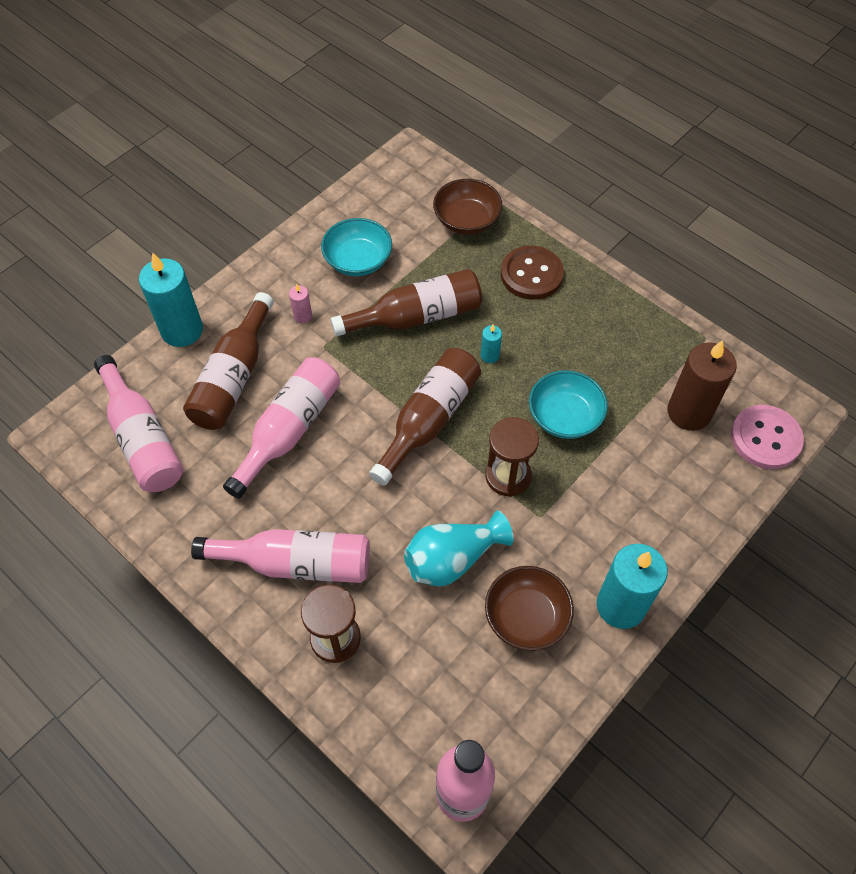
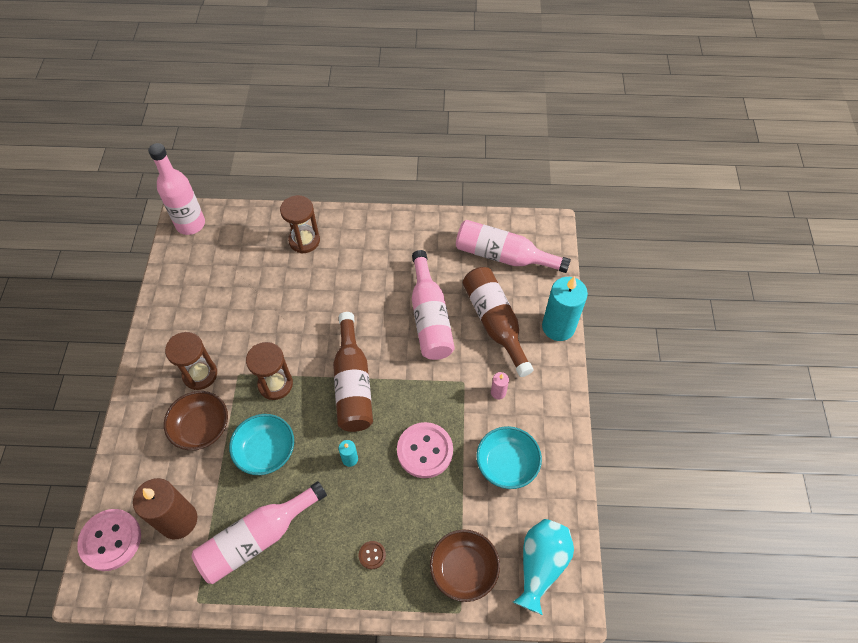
camera: 140 degrees right, 0 degrees up
pink bottle [191,529,370,583] -> pink bottle moved to [192,481,327,584]
brown bottle [330,269,482,336] -> pink button [397,422,453,478]
turquoise vase [404,510,514,586] -> turquoise vase moved to [513,519,574,615]
brown bowl [485,566,574,651] -> brown bowl moved to [164,391,228,450]
brown button [501,246,564,300] -> brown button [359,541,386,569], size x0.45
turquoise candle [597,544,668,629] -> none
none -> brown hourglass [165,332,217,390]

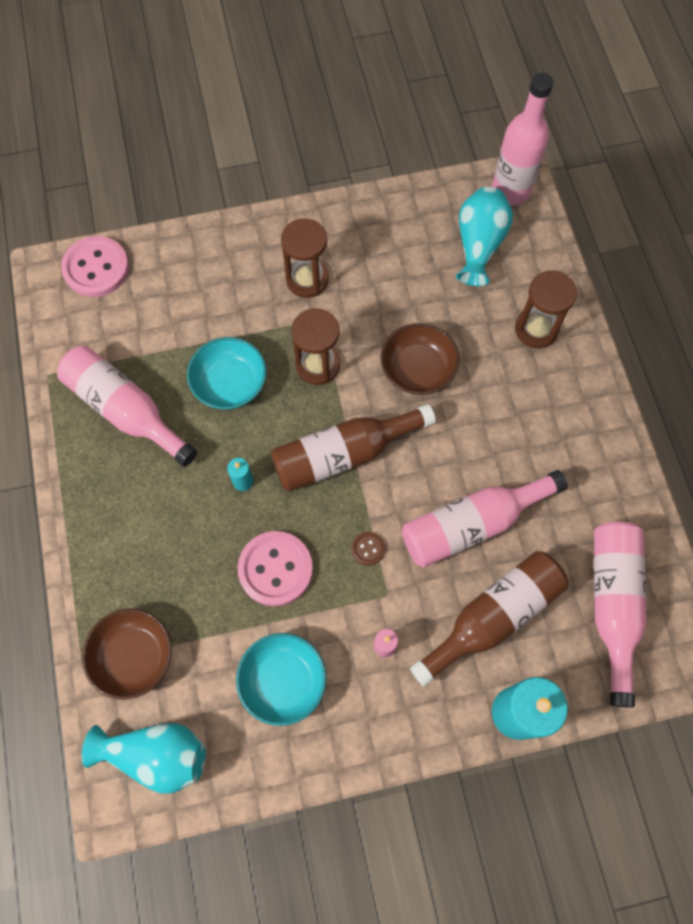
camera: 75 degrees right, 10 degrees up
brown candle [133,478,197,540] -> none
brown bowl [164,391,228,450] -> brown bowl moved to [380,323,460,395]
brown button [359,541,386,569] -> brown button moved to [352,532,385,566]
none -> turquoise vase [456,187,513,286]

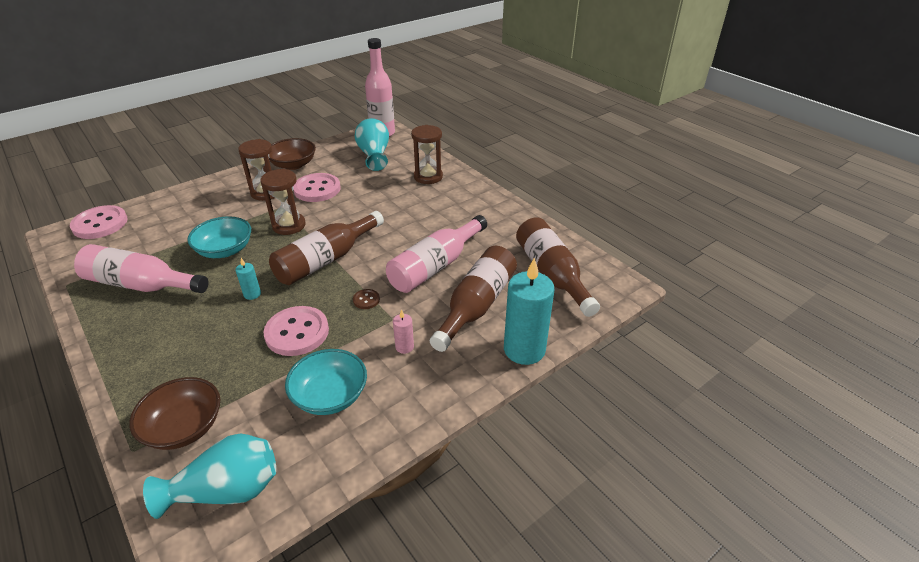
camera: 25 degrees left, 30 degrees down
brown bowl [380,323,460,395] -> brown bowl moved to [269,138,316,170]
pink bottle [594,522,647,708] -> brown bottle [516,217,600,317]
none -> pink button [293,173,341,202]

